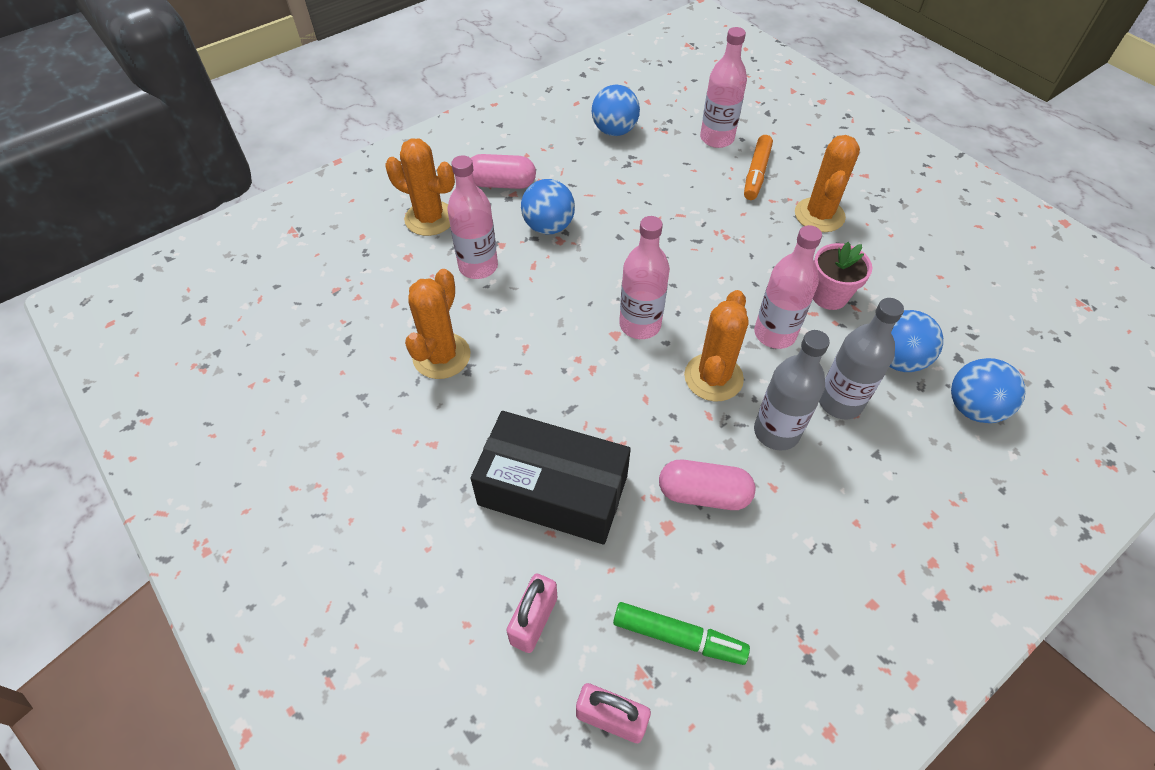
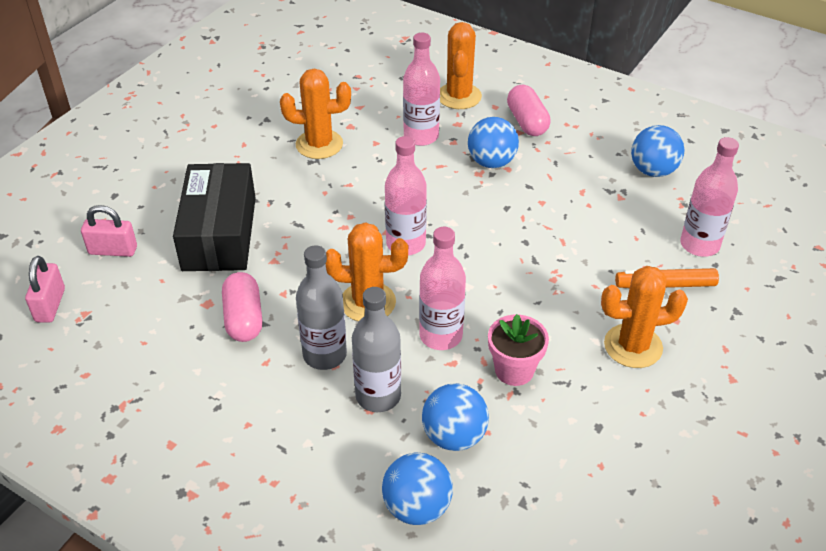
camera: 70 degrees right, 10 degrees down
green marker [613,602,750,665] -> none

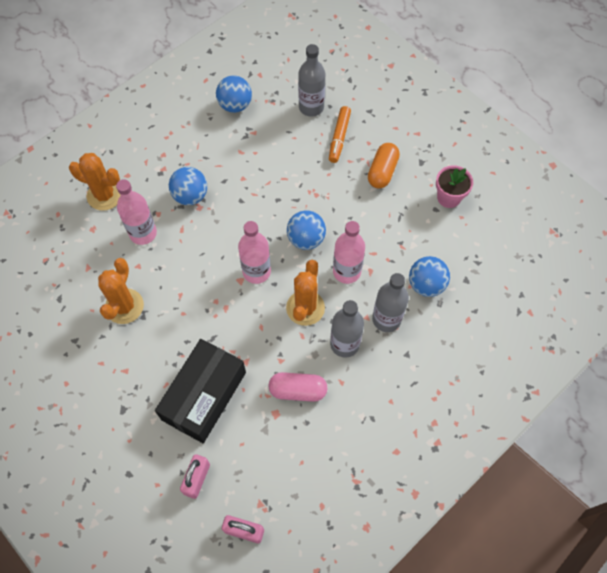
camera: 75 degrees left, 20 degrees up
black box [173,163,256,271] -> black box turned 75 degrees counterclockwise [155,339,246,443]
blue ball [382,453,453,525] -> blue ball moved to [287,210,326,250]
pink flower pot [488,314,549,386] -> pink flower pot moved to [436,165,473,208]
pink capsule [507,85,551,136] -> none
orange cactus [601,266,688,368] -> orange capsule [368,143,400,189]
pink bottle [680,137,739,257] -> grey bottle [298,44,325,116]

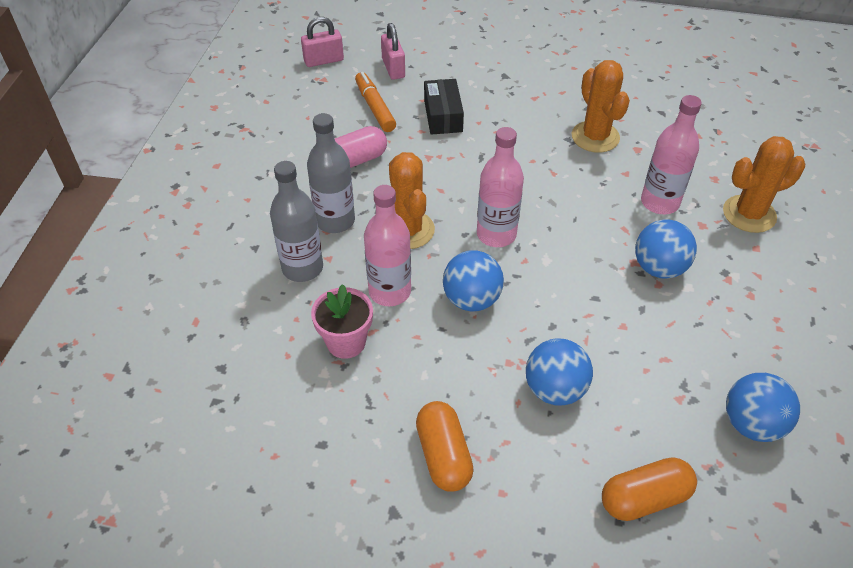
camera: 145 degrees right, 15 degrees down
black box [155,339,246,443] -> black box [424,79,464,135], size x0.57
grey bottle [298,44,325,116] -> orange capsule [602,457,697,521]
orange marker [329,106,351,163] -> orange marker moved to [355,72,396,132]
blue ball [409,256,450,297] -> blue ball moved to [526,339,593,406]
pink flower pot [436,165,473,208] -> pink flower pot moved to [311,284,373,359]

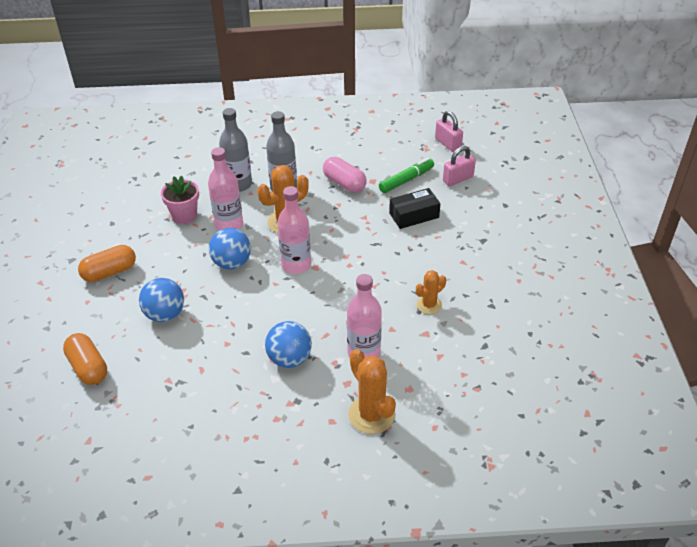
camera: 75 degrees right, 5 degrees down
orange marker [355,72,396,132] -> green marker [379,158,434,193]
orange cactus [572,60,630,153] -> orange cactus [416,270,446,314], size x0.61
blue ball [726,373,800,442] -> none

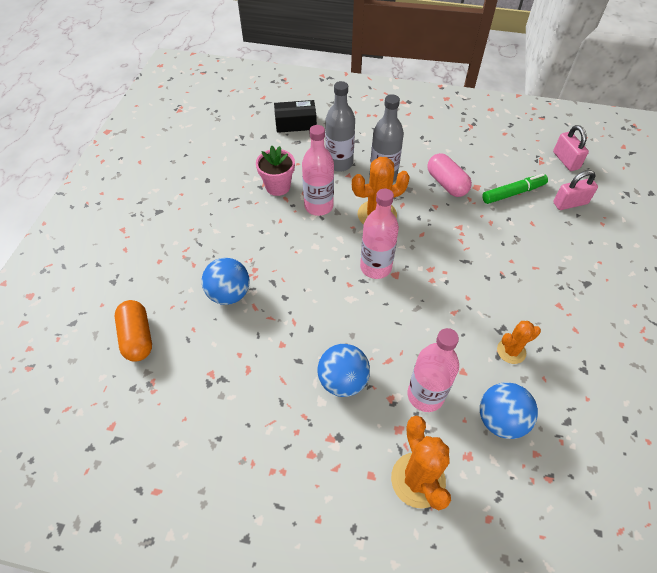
camera: 15 degrees right, 10 degrees up
orange capsule [78,245,136,282] -> none
blue ball [209,228,251,269] -> blue ball moved to [480,382,538,439]
black box [389,188,440,229] -> black box moved to [274,100,317,133]

